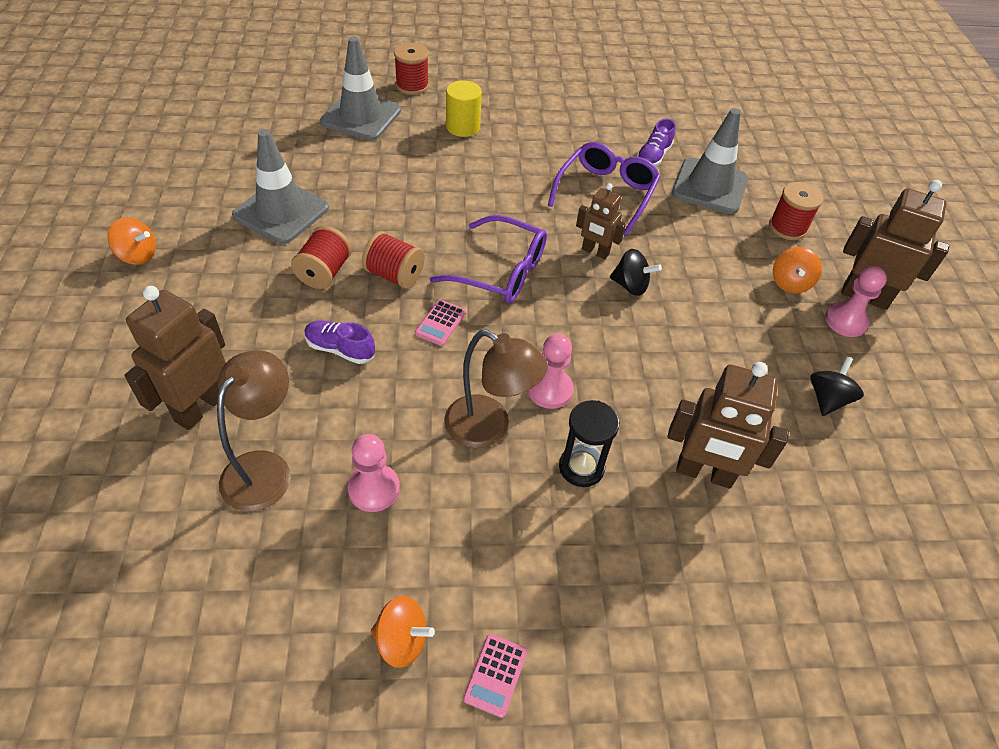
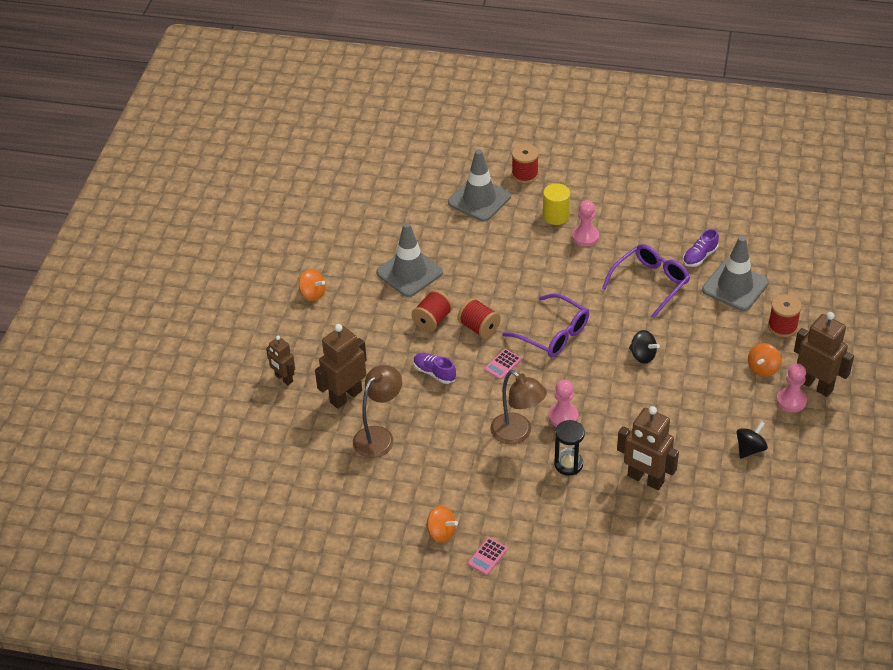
camera: 20 degrees right, 5 degrees down
pink pawn [348,434,400,512] -> pink pawn moved to [572,200,599,246]
brown robot [576,183,626,259] -> brown robot moved to [266,336,295,385]

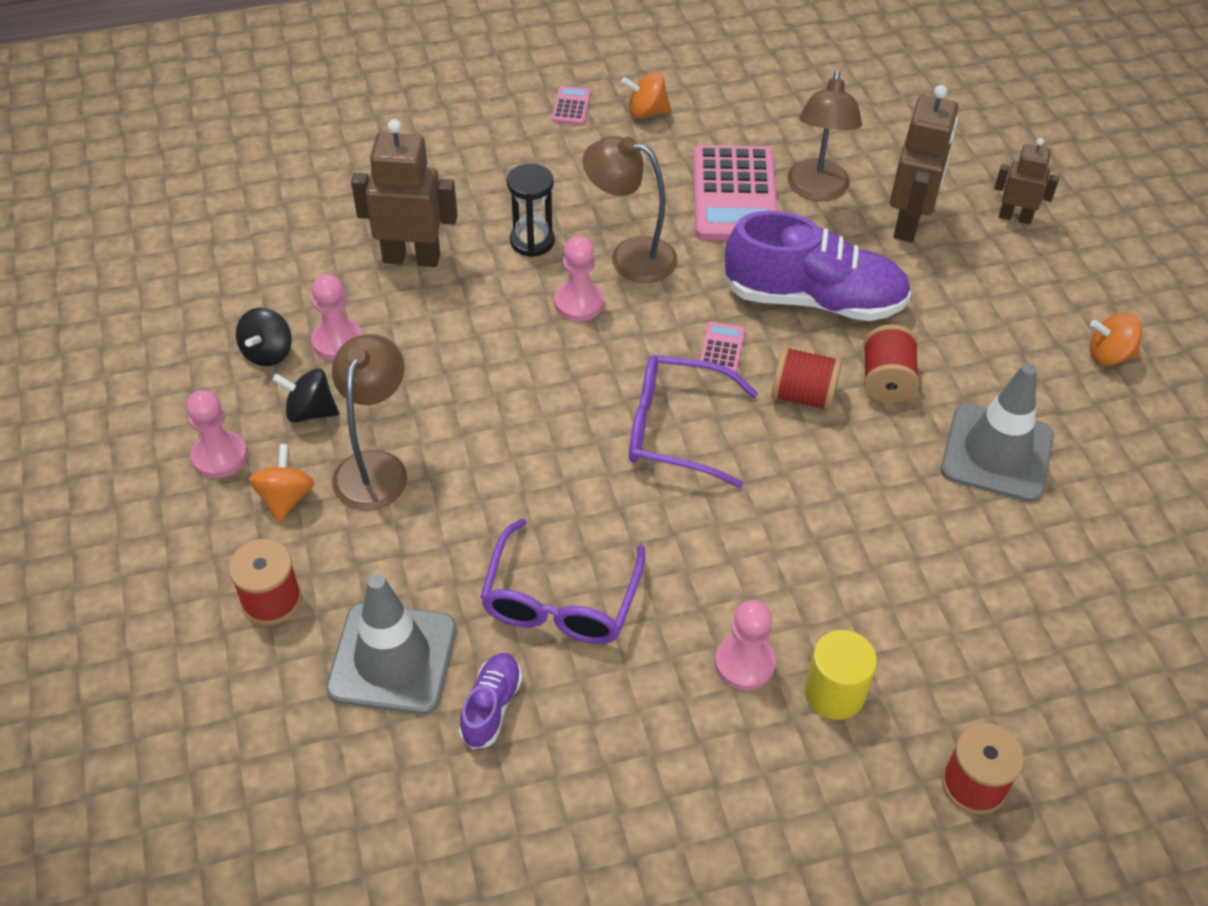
camera: 150 degrees right, 5 degrees up
purple shoe [414,353,456,384] -> purple shoe [724,211,911,321], size x2.15
grey traffic cone [448,149,511,221] -> none
black spinning top [629,330,660,364] -> black spinning top moved to [273,368,339,423]
brown robot [794,312,854,397] -> none
none -> pink pawn [311,274,363,360]
none -> brown lamp [332,334,407,510]
none -> pink calculator [693,145,778,241]

